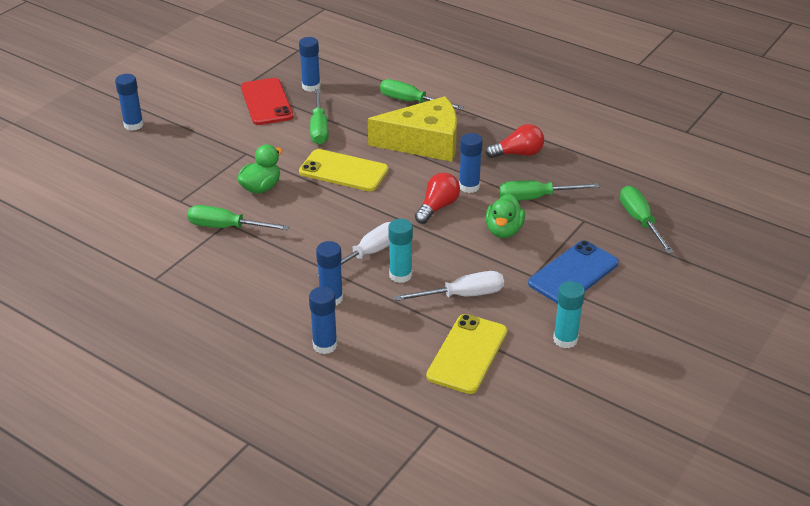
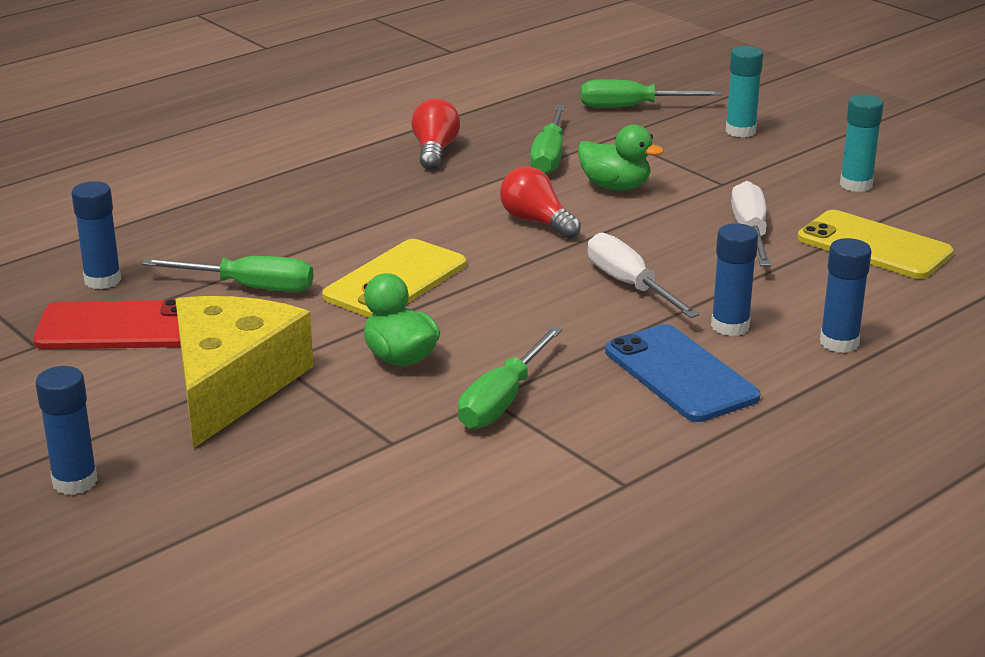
camera: 75 degrees left, 10 degrees down
yellow cheese [368,96,457,162] -> yellow cheese moved to [176,296,314,449]
green screwdriver [380,79,464,110] -> none
turquoise glue stick [388,219,413,283] -> turquoise glue stick moved to [726,46,763,138]
blue glue stick [459,133,483,193] -> none
blue phone [528,240,619,304] -> blue phone moved to [605,324,761,422]

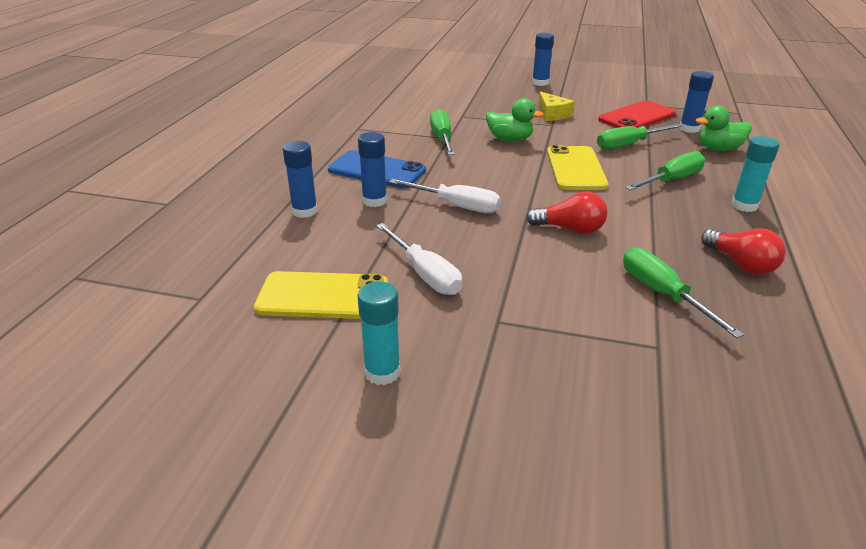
camera: 145 degrees right, 5 degrees up
yellow cheese [176,296,314,449] -> yellow cheese [538,91,575,121], size x0.50
green duck [577,125,664,190] -> green duck moved to [695,106,752,151]
green screwdriver [581,79,722,108] -> green screwdriver moved to [625,151,705,191]
turquoise glue stick [726,46,763,138] -> turquoise glue stick moved to [731,136,779,212]

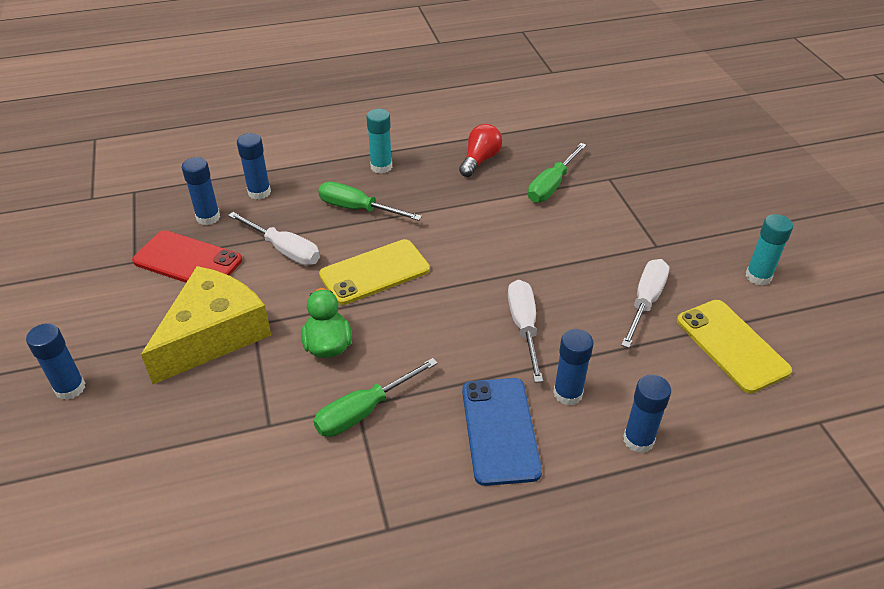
camera: 120 degrees left, 10 degrees up
red light bulb [526,191,607,234] -> none
yellow cheese [538,91,575,121] -> yellow cheese [141,266,272,384], size x2.01
green screwdriver [597,124,682,150] -> white screwdriver [228,212,320,266]
green duck [695,106,752,151] -> blue glue stick [237,133,271,200]

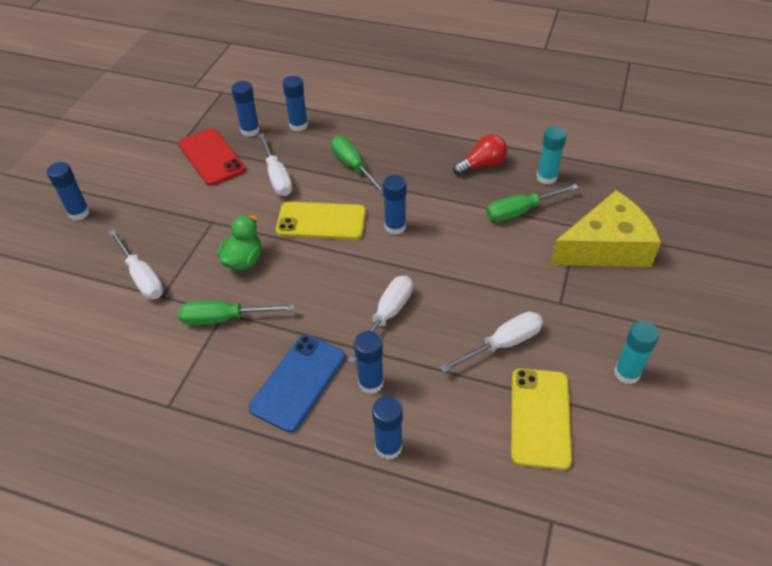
camera: 35 degrees right, 5 degrees up
yellow cheese [141,266,272,384] -> yellow cheese moved to [550,190,661,267]
turquoise glue stick [366,109,392,174] -> turquoise glue stick moved to [537,126,567,184]
none -> white screwdriver [109,229,164,299]
none -> blue glue stick [383,175,406,235]

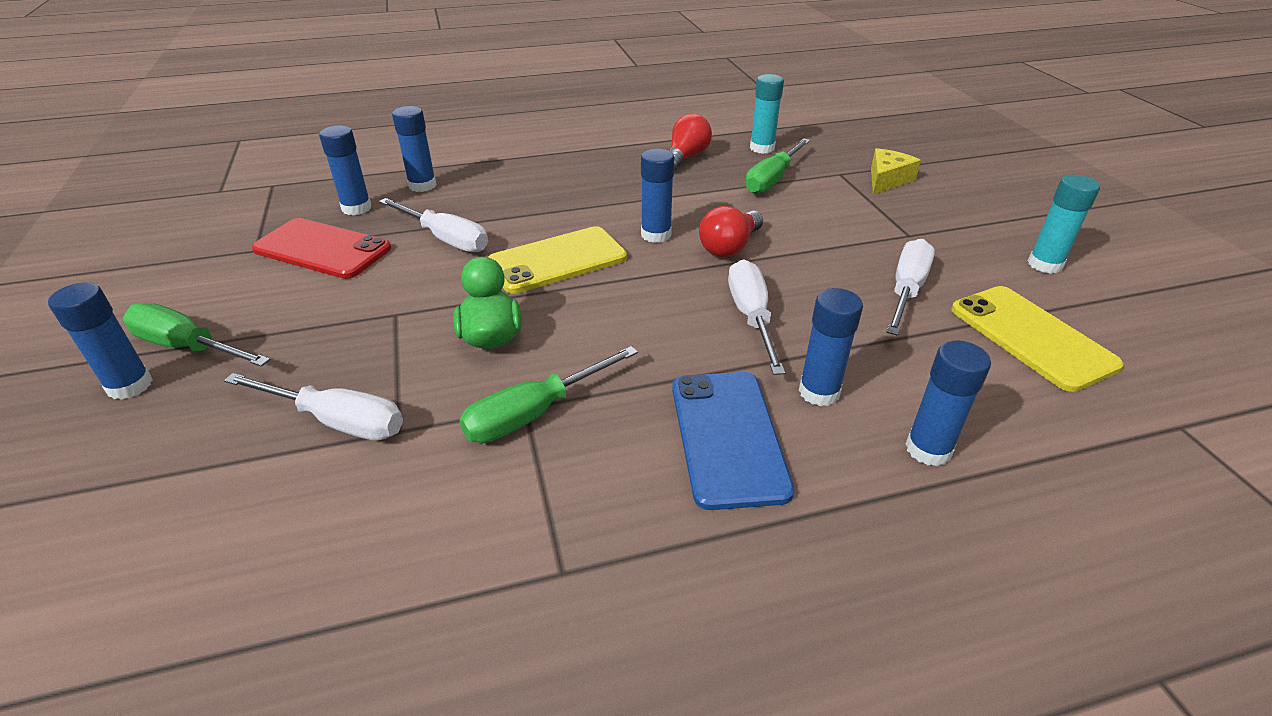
camera: 35 degrees left, 10 degrees down
green screwdriver [331,136,384,195] -> green screwdriver moved to [123,303,270,367]
yellow cheese [550,190,661,267] -> yellow cheese [871,148,921,194], size x0.50
none -> red light bulb [699,206,763,257]

